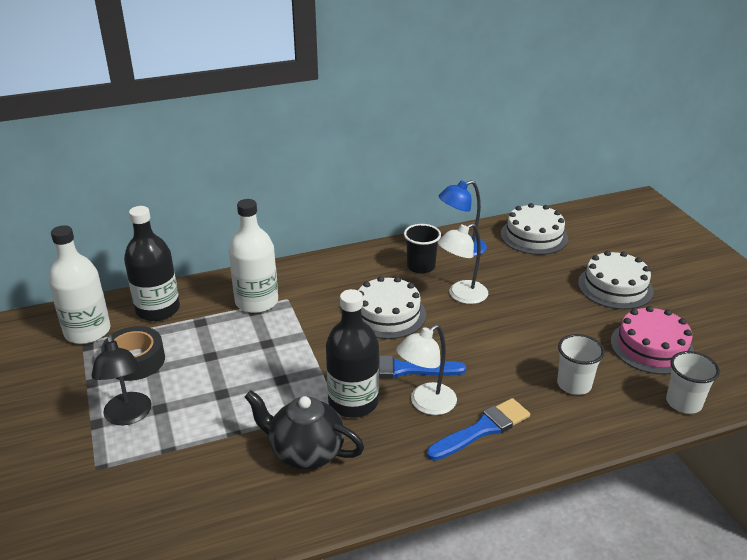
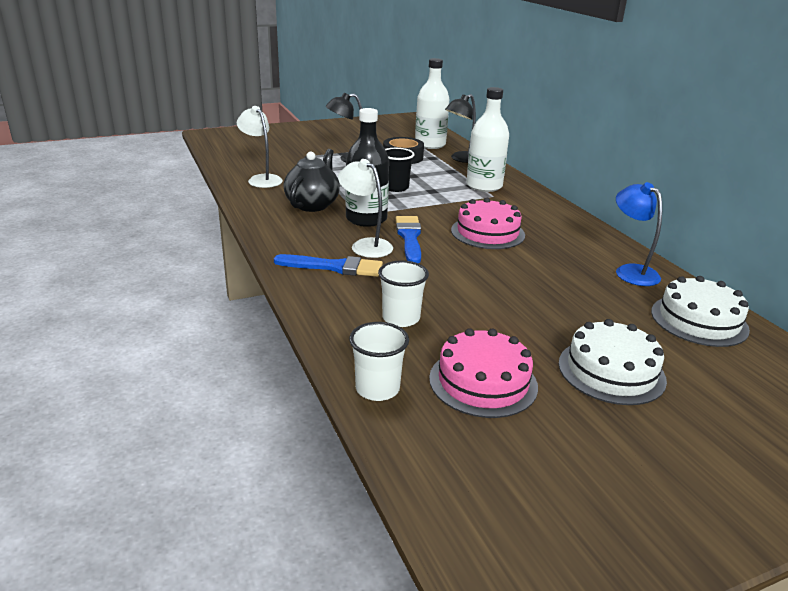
camera: 85 degrees right, 5 degrees down
black bottle [124,206,180,321] -> black lamp [445,94,476,163]
white cake [358,276,426,339] -> pink cake [451,198,525,249]
black cup [404,224,441,274] -> black cup moved to [385,148,415,192]
blue brush [427,398,530,461] -> blue brush turned 45 degrees counterclockwise [274,254,383,277]
white lamp [437,223,488,304] -> white lamp moved to [237,106,283,188]

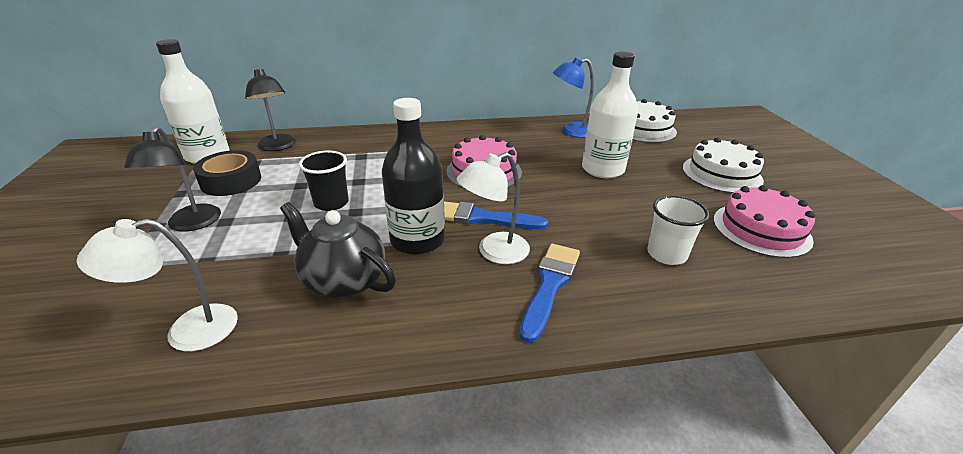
camera: 75 degrees left, 5 degrees up
white cup [349,322,409,401] -> none
white bottle [467,87,509,192] -> white bottle moved to [582,52,638,178]

